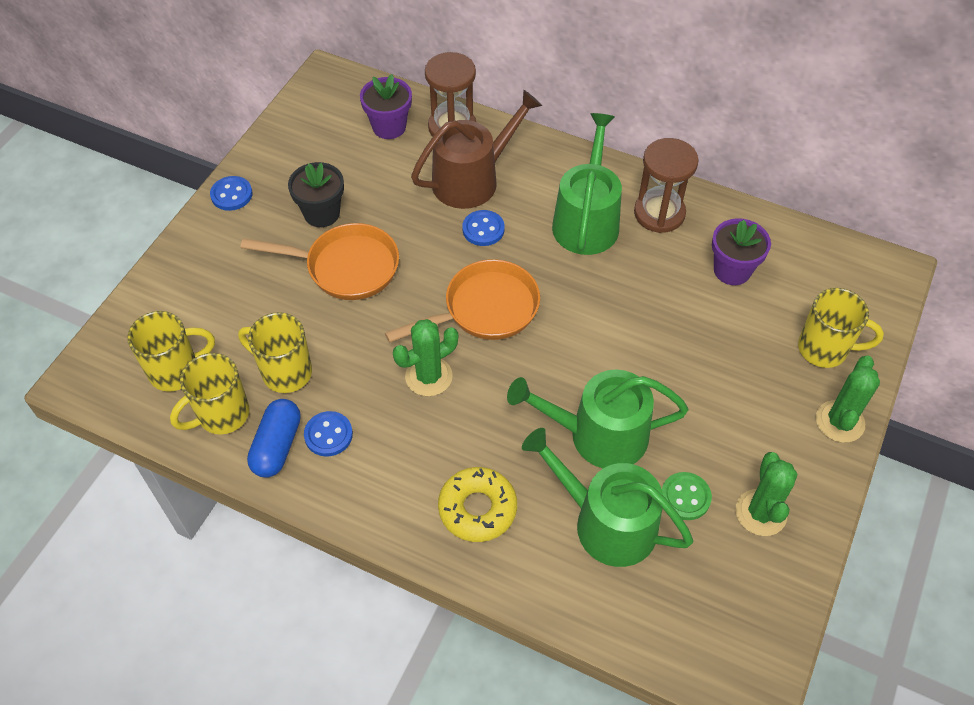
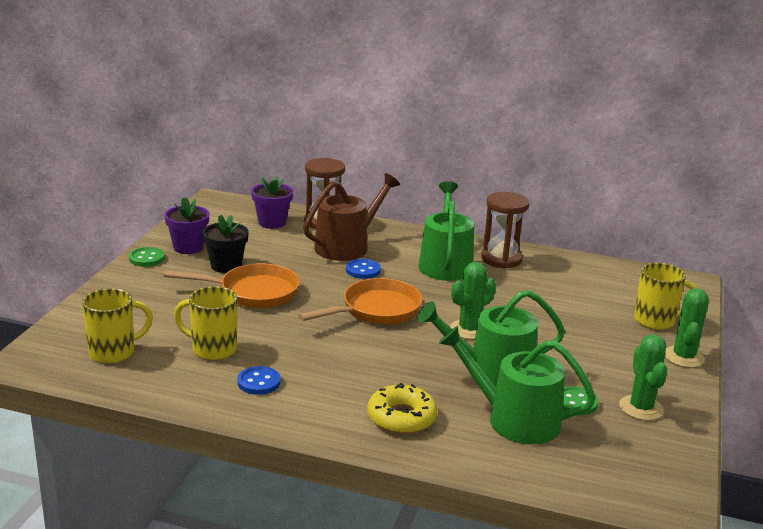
camera: 10 degrees left, 30 degrees down
yellow mug [170,353,249,434] -> none
blue button [210,176,252,211] -> green button [129,247,165,267]
blue capsule [247,399,301,477] -> none
green cactus [393,319,458,396] -> green cactus moved to [450,262,496,340]
purple flower pot [712,218,771,285] -> purple flower pot moved to [164,197,209,254]

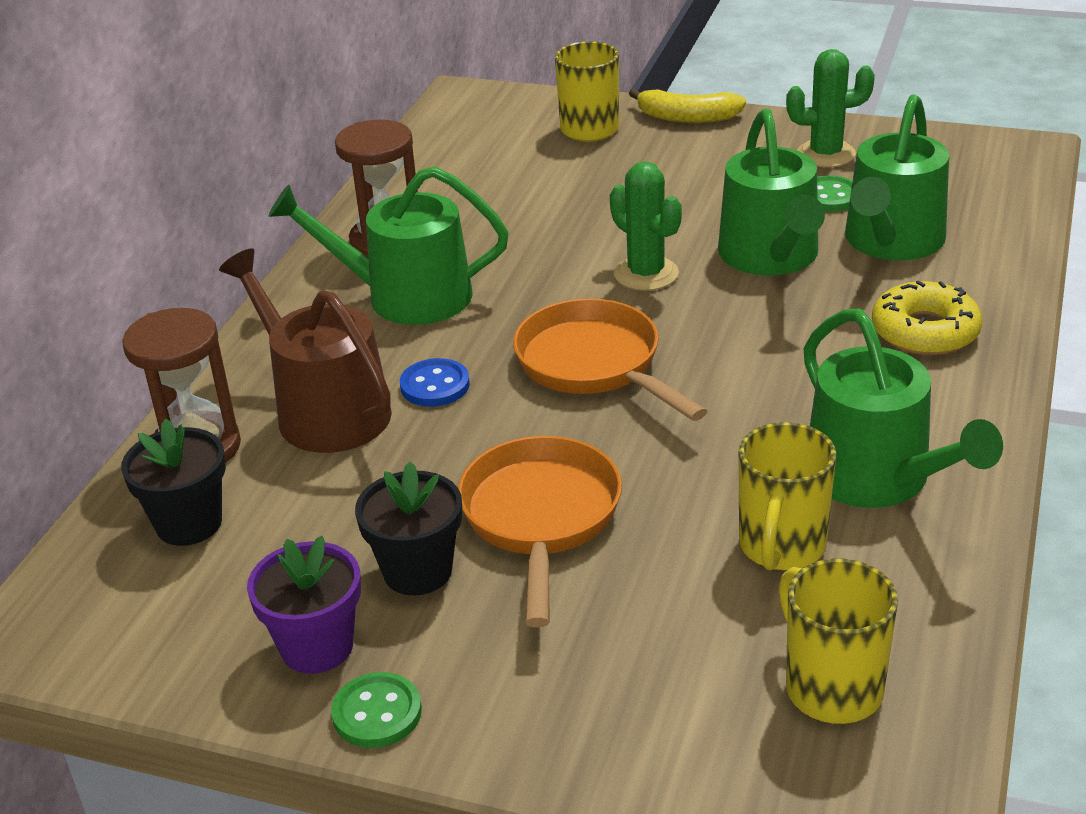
camera: 85 degrees left, 10 degrees up
blue button [237,366,280,395] -> green watering can [803,309,1003,508]
purple flower pot [251,176,293,229] -> black flower pot [121,418,226,546]
green cactus [665,288,709,368] -> yellow banana [629,88,746,123]

